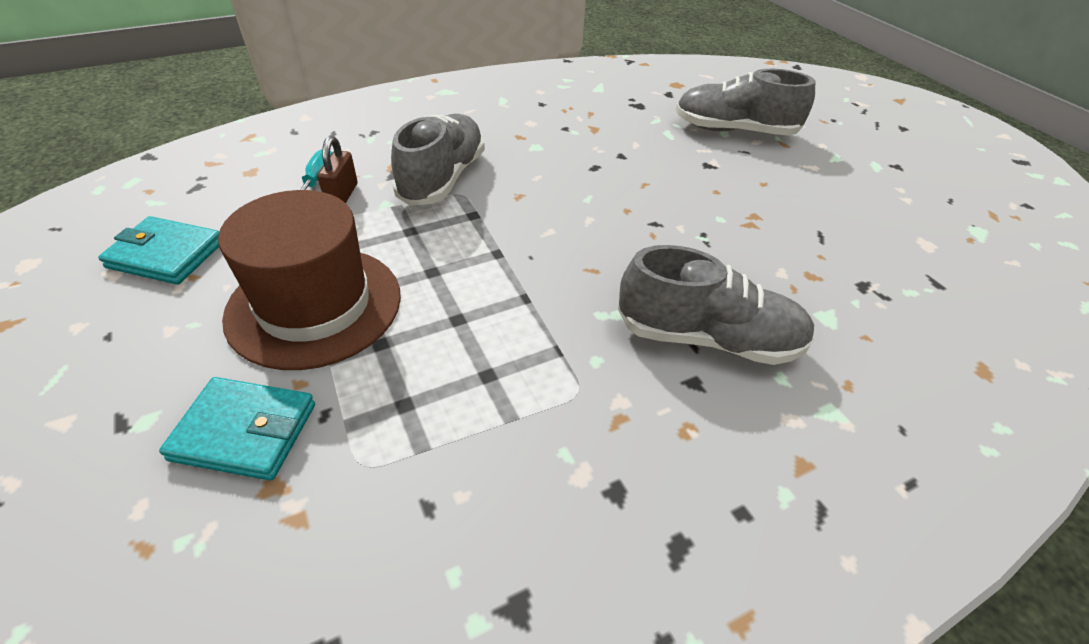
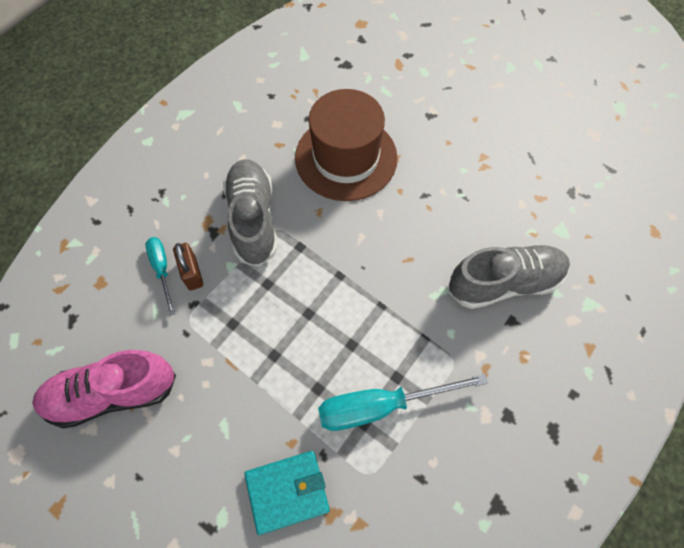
camera: 25 degrees left, 20 degrees up
turquoise wallet [98,216,219,285] -> pink shoe [32,350,176,429]
brown hat [218,190,401,370] -> brown hat moved to [295,89,398,201]
grey shoe [676,69,815,136] -> none
none -> turquoise screwdriver [318,374,488,431]

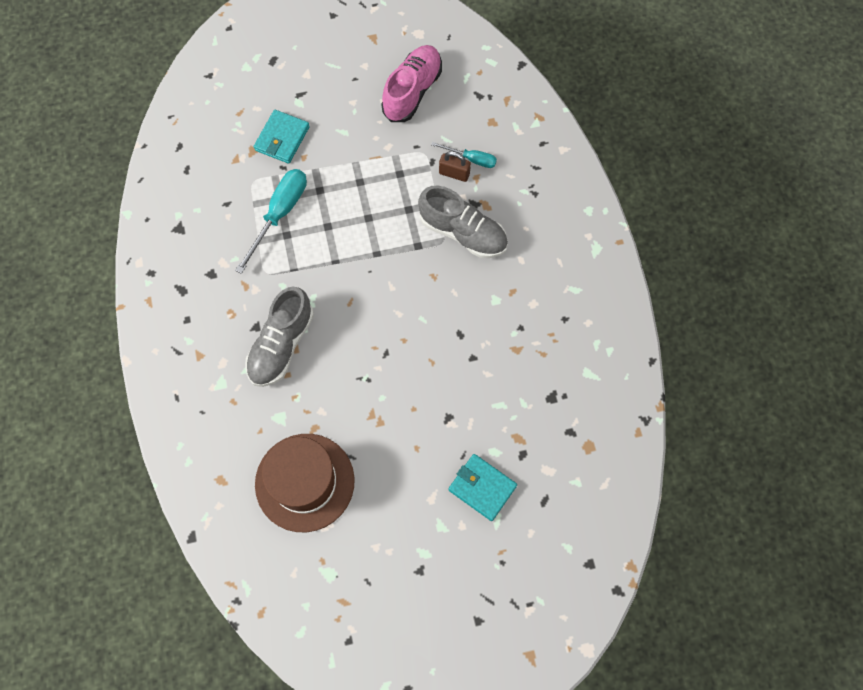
camera: 130 degrees right, 5 degrees up
brown hat [295,89,398,201] -> brown hat moved to [255,434,355,532]
none -> turquoise wallet [448,454,517,521]

